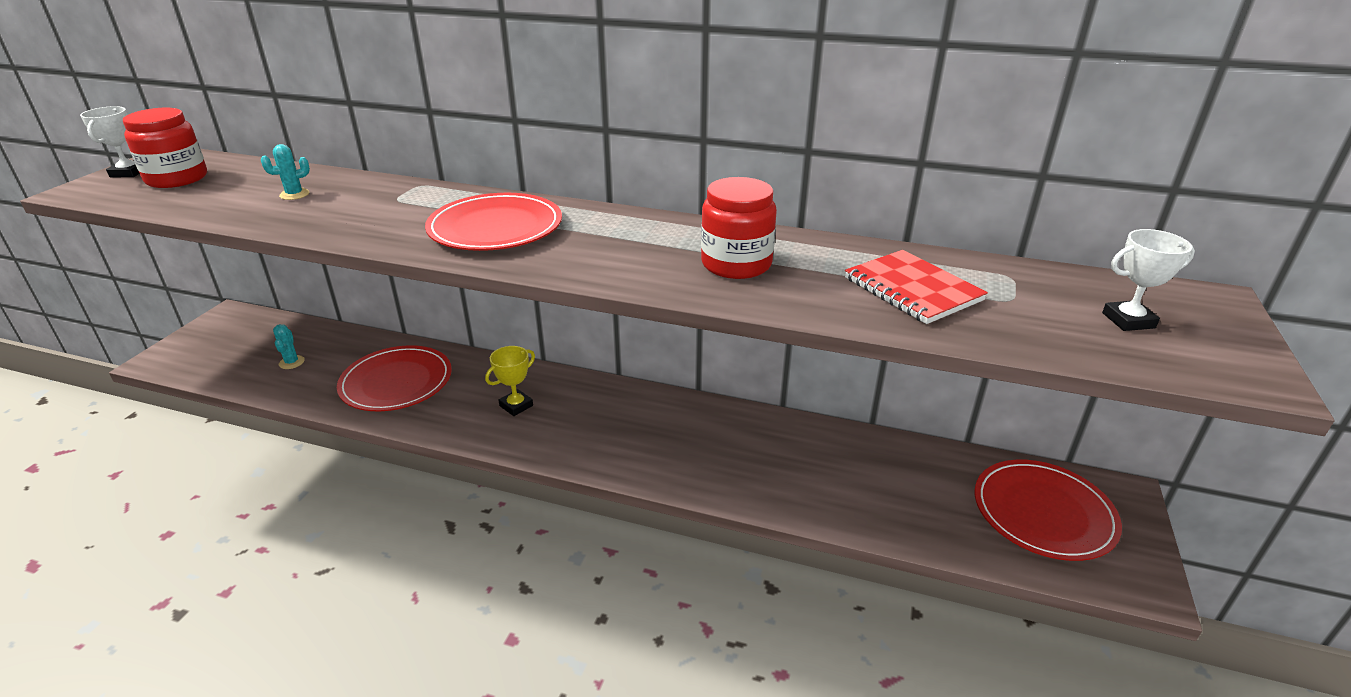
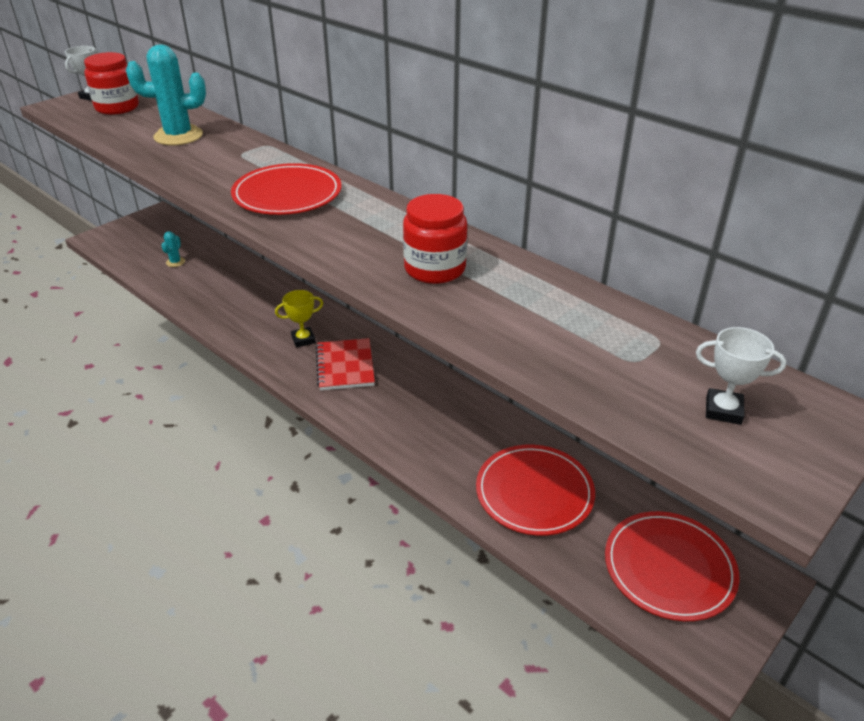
camera: 25 degrees right, 5 degrees up
turquoise cactus [261,144,310,200] -> turquoise cactus [126,44,206,145], size x2.21
red plate [337,345,452,411] -> red plate moved to [476,445,595,536]
red notebook [845,250,988,324] -> red notebook moved to [316,338,375,390]

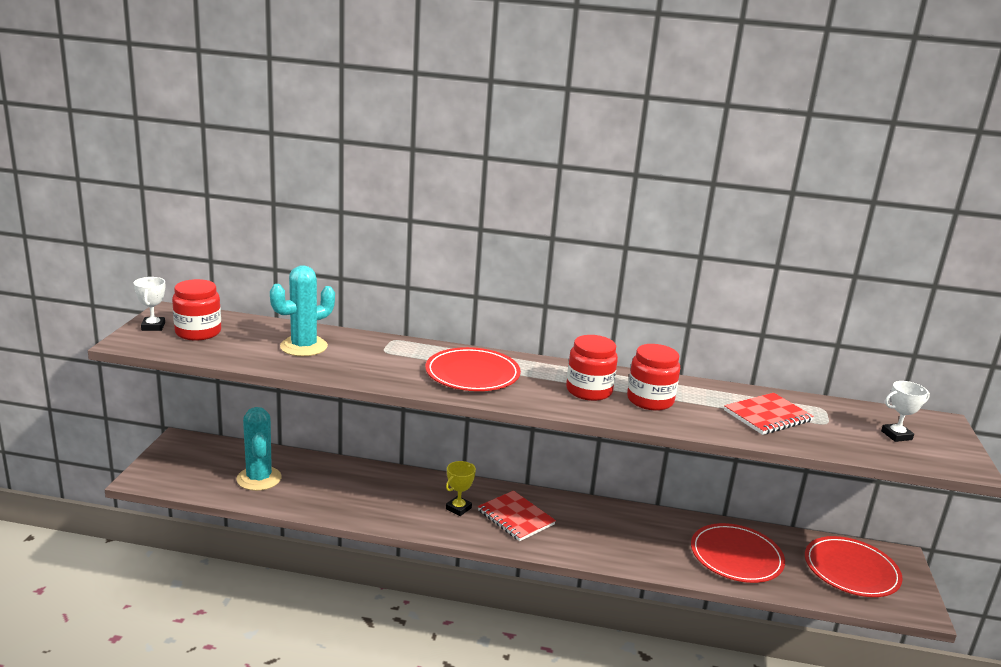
camera: 35 degrees left, 15 degrees down
turquoise cactus [161,231,185,267] -> turquoise cactus [236,407,282,491], size x2.21
none -> red jar [566,335,618,401]
none -> red notebook [724,393,814,435]

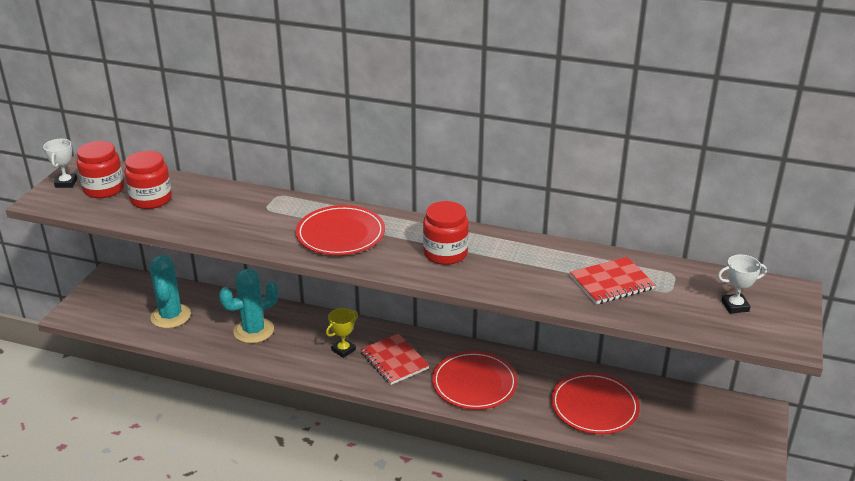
camera: 10 degrees right, 10 degrees up
turquoise cactus [270,265,335,356] -> turquoise cactus moved to [219,269,278,343]
red jar [627,344,680,411] -> red jar moved to [125,151,172,209]
red plate [805,536,903,597] -> red plate moved to [432,351,518,410]

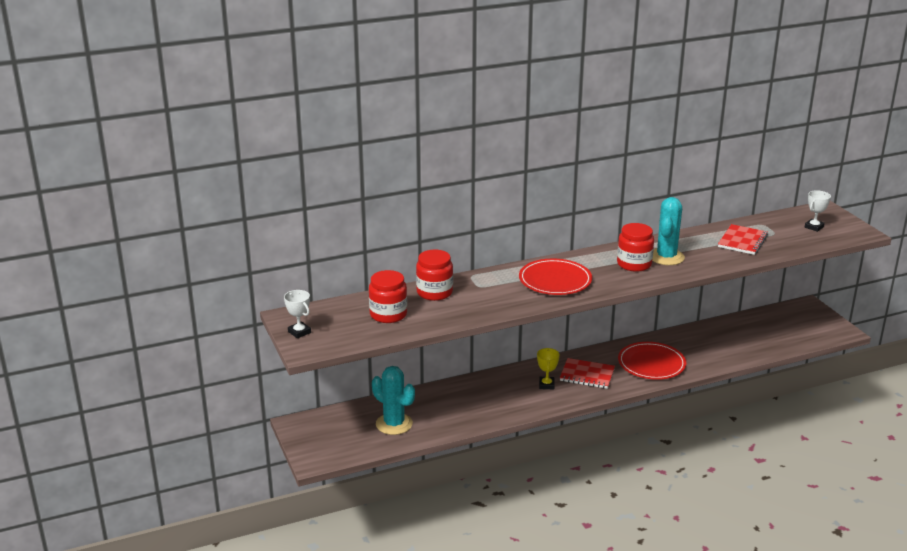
camera: 40 degrees left, 5 degrees down
red jar [77,141,124,198] -> red jar moved to [416,250,453,301]
turquoise cactus [219,269,278,343] -> turquoise cactus moved to [652,197,685,265]
red plate [551,372,640,434] -> none

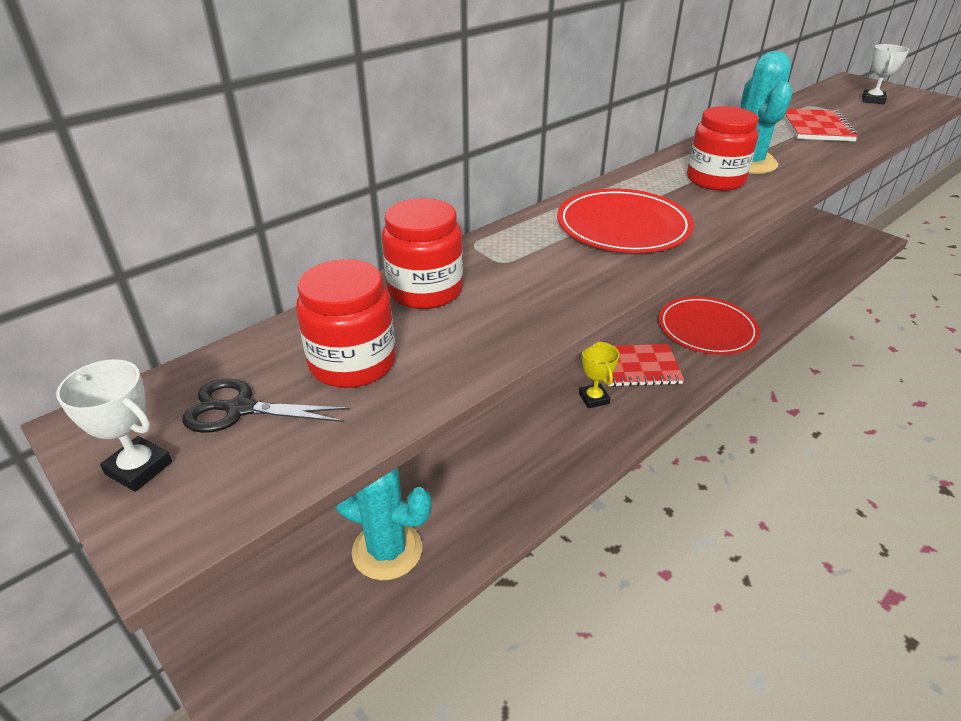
camera: 20 degrees left, 10 degrees up
none -> black scissors [182,379,350,433]

